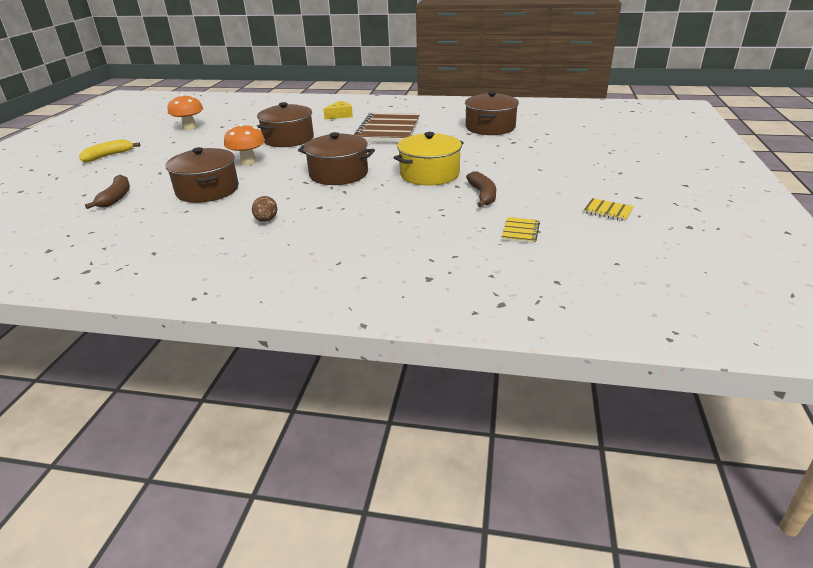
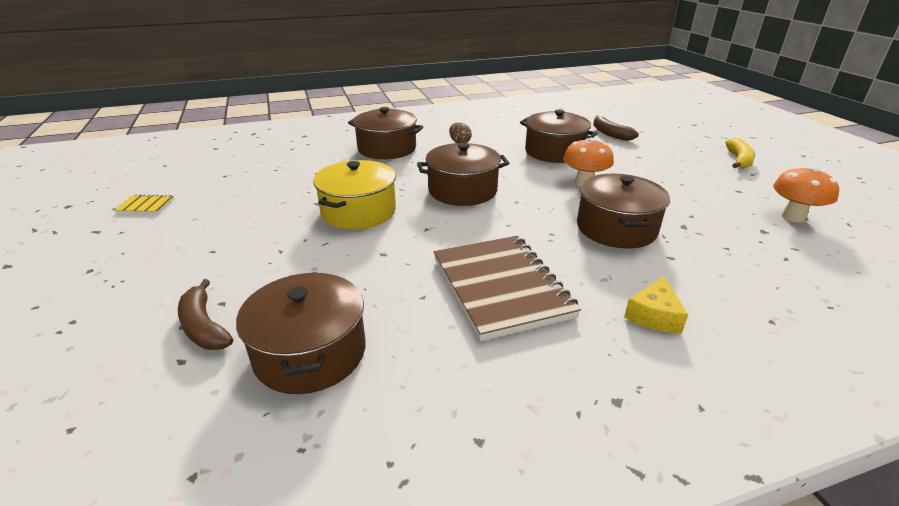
camera: 150 degrees right, 0 degrees up
brown banana [466,171,496,207] -> brown banana moved to [178,279,233,350]
yellow notebook [501,217,540,244] -> none
none -> brown pot [348,107,423,159]

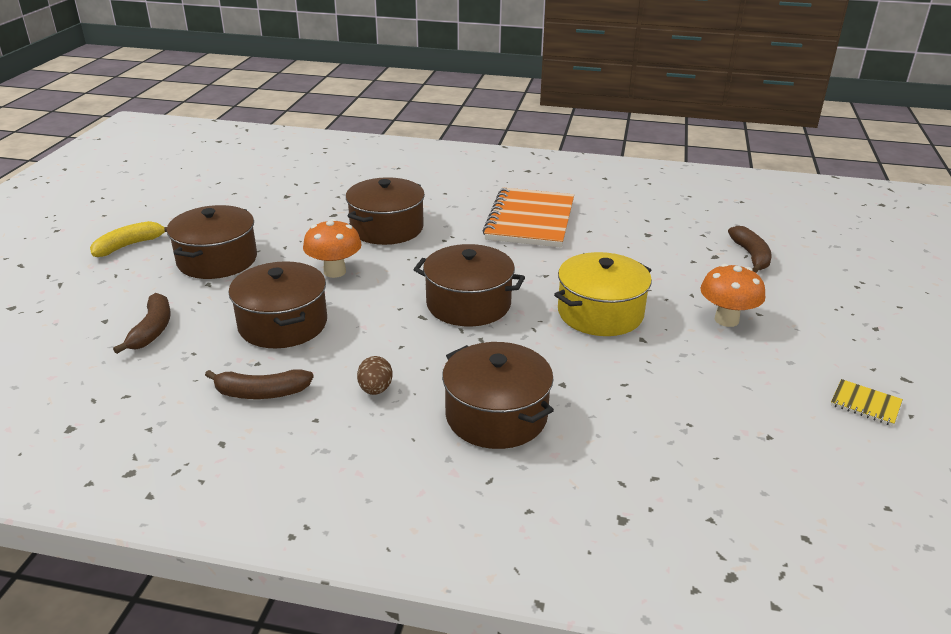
camera: 150 degrees left, 0 degrees up
brown pot [236,272,366,394] -> brown pot moved to [167,205,257,279]
brown notebook [434,236,581,341] -> orange notebook [482,188,574,248]
yellow cheese [624,276,688,333] -> none
orange mushroom [773,167,839,223] -> orange mushroom moved to [700,264,765,327]
none -> brown banana [205,369,314,399]

